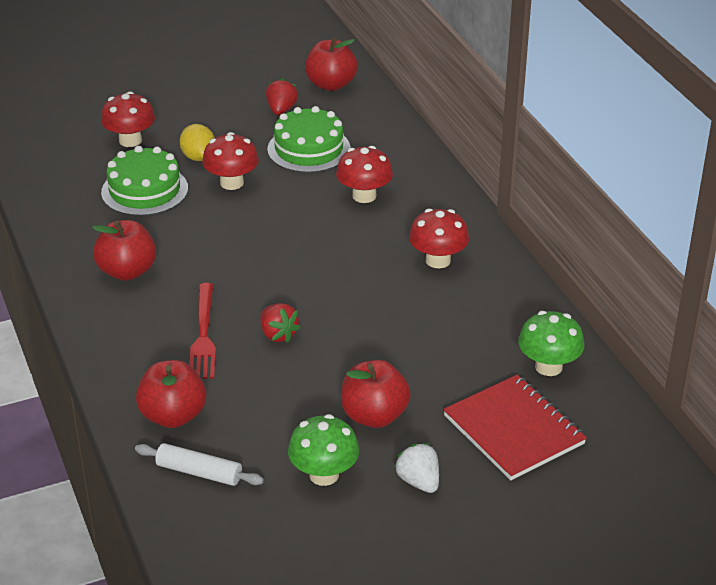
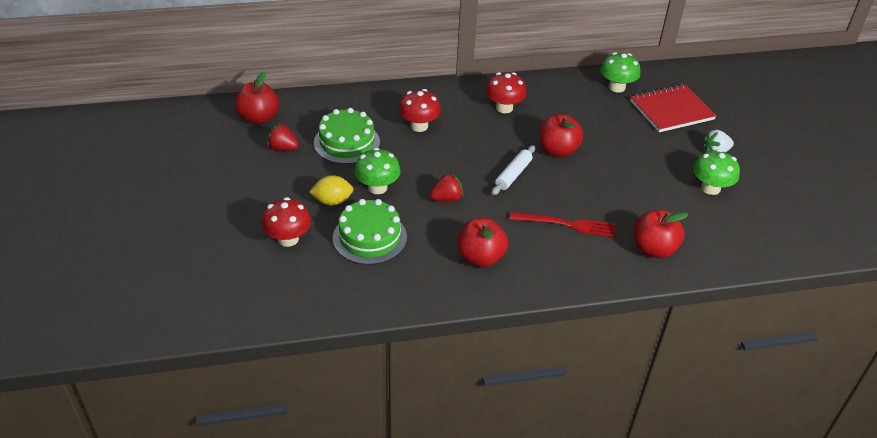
camera: 80 degrees left, 5 degrees up
white rolling pin [135,443,264,486] -> white rolling pin moved to [492,145,536,195]
red mushroom [202,132,259,190] -> green mushroom [354,148,401,194]
red strawberry [260,303,301,343] -> red strawberry moved to [430,173,463,202]
red apple [341,360,411,428] -> red apple moved to [539,114,583,158]

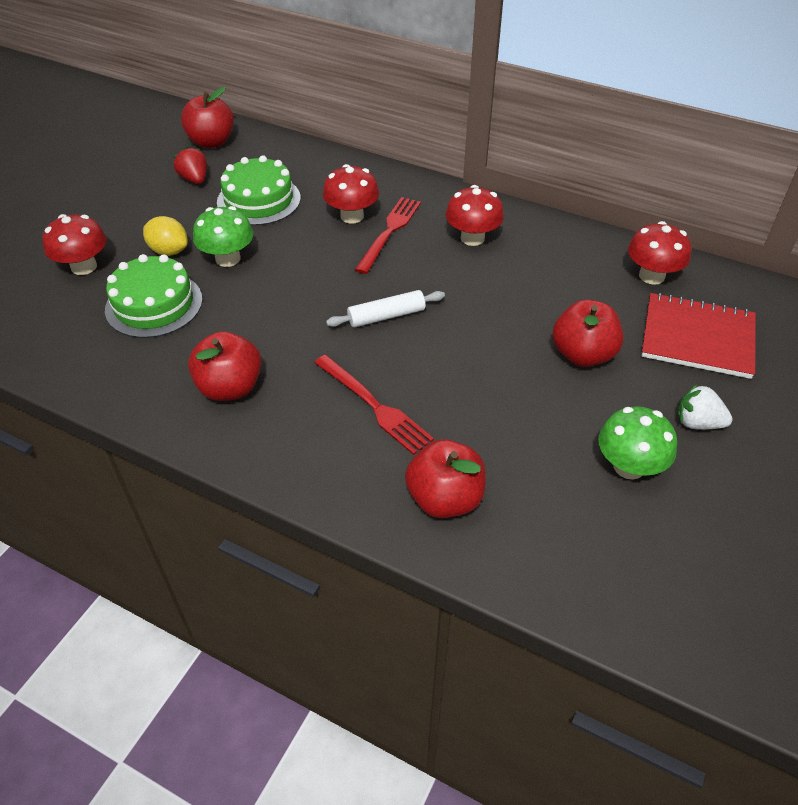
camera: 40 degrees right, 5 degrees up
red strawberry [430,173,463,202] -> none
red apple [539,114,583,158] -> red apple moved to [552,300,623,367]
green mushroom [601,52,640,92] -> red mushroom [628,221,691,285]
none -> red fork [355,197,421,274]

